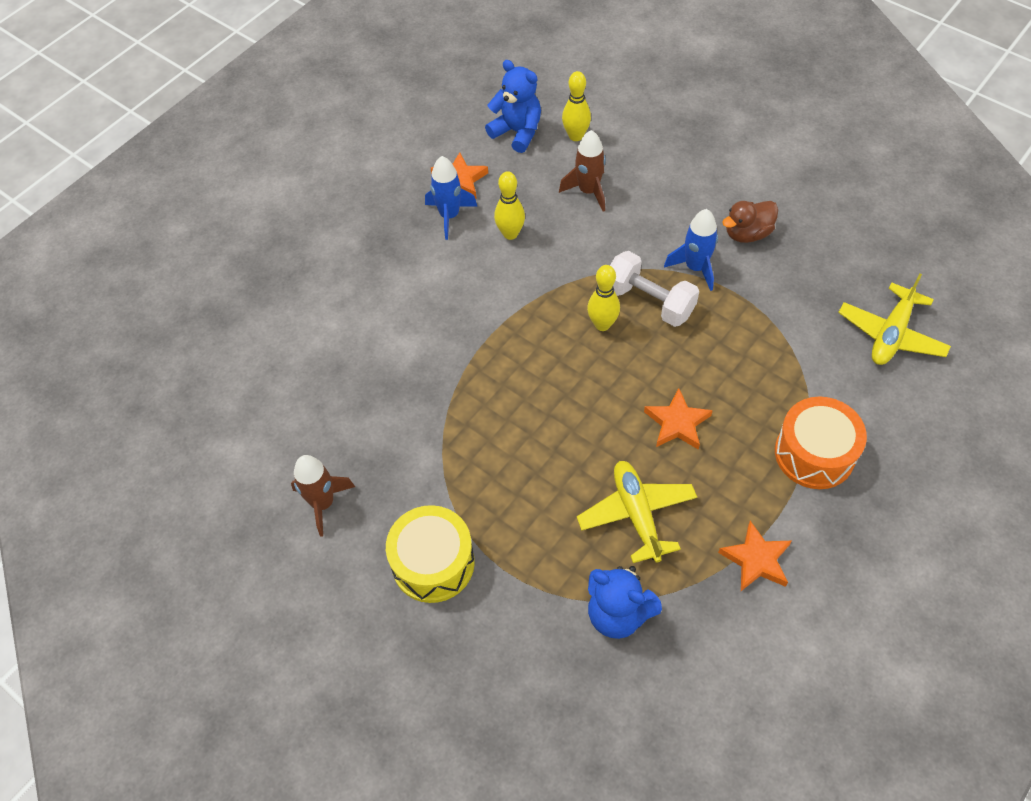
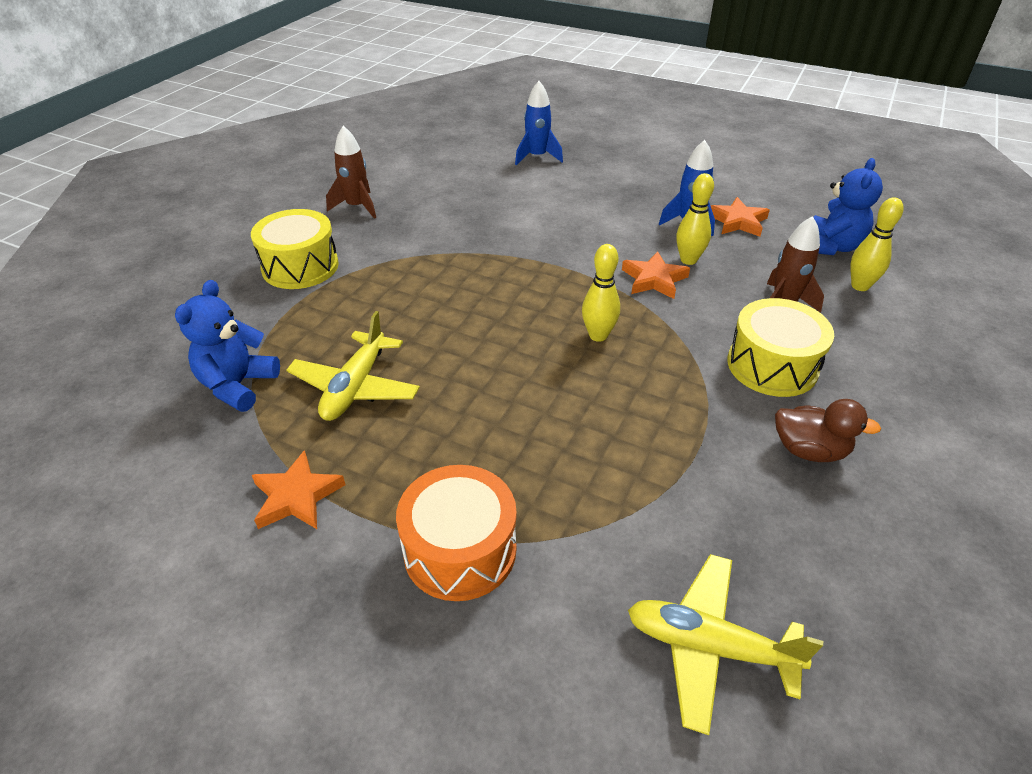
camera: 75 degrees right, 15 degrees down
yellow plane [577,461,697,563] -> yellow plane turned 135 degrees clockwise [287,311,420,421]
white dumbbell [610,251,699,327] -> none
orange star [644,388,713,450] -> orange star moved to [622,251,690,299]
blue rocket [664,209,718,291] -> blue rocket moved to [515,81,563,165]
brown duck [722,201,778,243] -> brown duck turned 150 degrees clockwise [775,399,881,462]
none -> yellow drum [727,298,834,397]

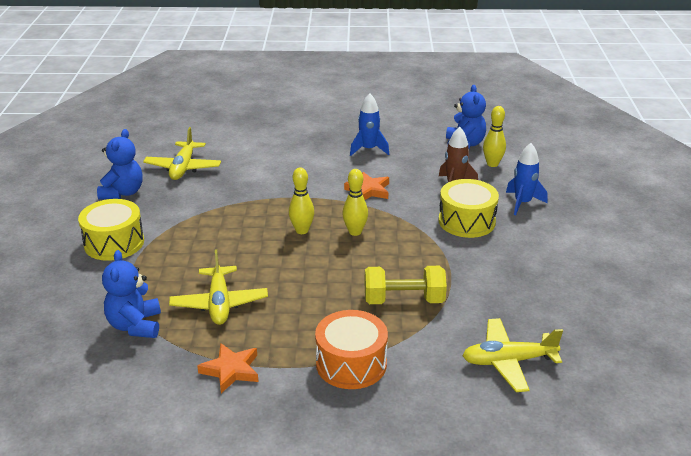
camera: 25 degrees left, 10 degrees down
brown rocket [326,126,376,219] -> blue teddy bear [97,129,143,199]
blue rocket [515,81,563,165] -> blue rocket moved to [506,143,547,215]
yellow bowling pin [677,173,714,265] -> yellow bowling pin moved to [289,167,314,234]
orange star [711,197,770,237] -> none
brown duck [775,399,881,462] -> none
none -> yellow plane [143,127,221,180]
none -> yellow dumbbell [365,266,447,304]

